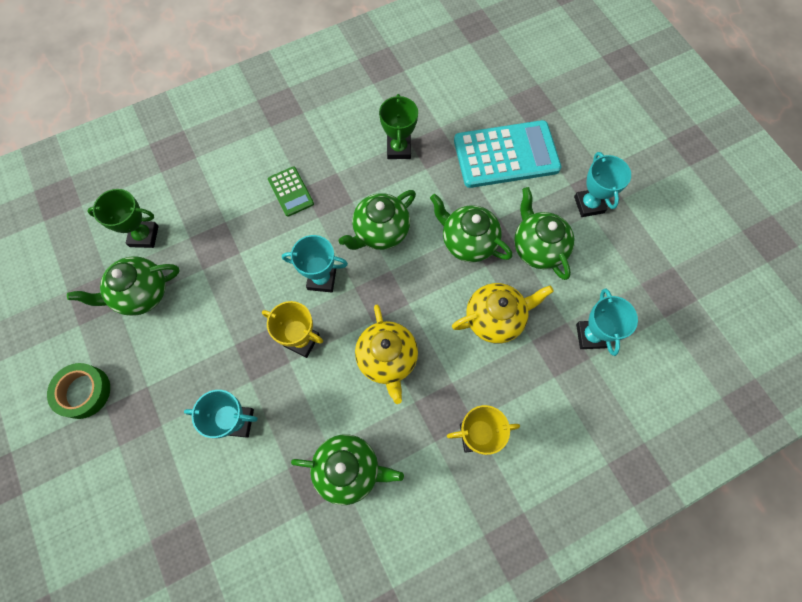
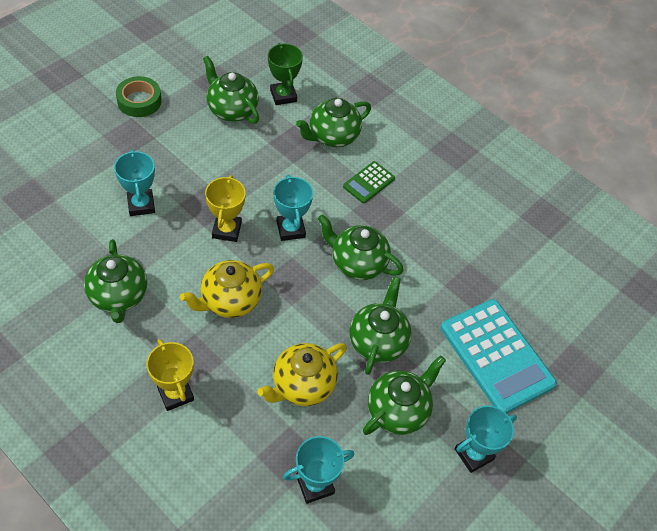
camera: 65 degrees right, 15 degrees down
green trophy [379,94,418,159] -> none
yellow teapot [452,283,554,343] -> yellow teapot turned 90 degrees clockwise [257,343,347,406]
none -> green teapot [296,98,371,147]

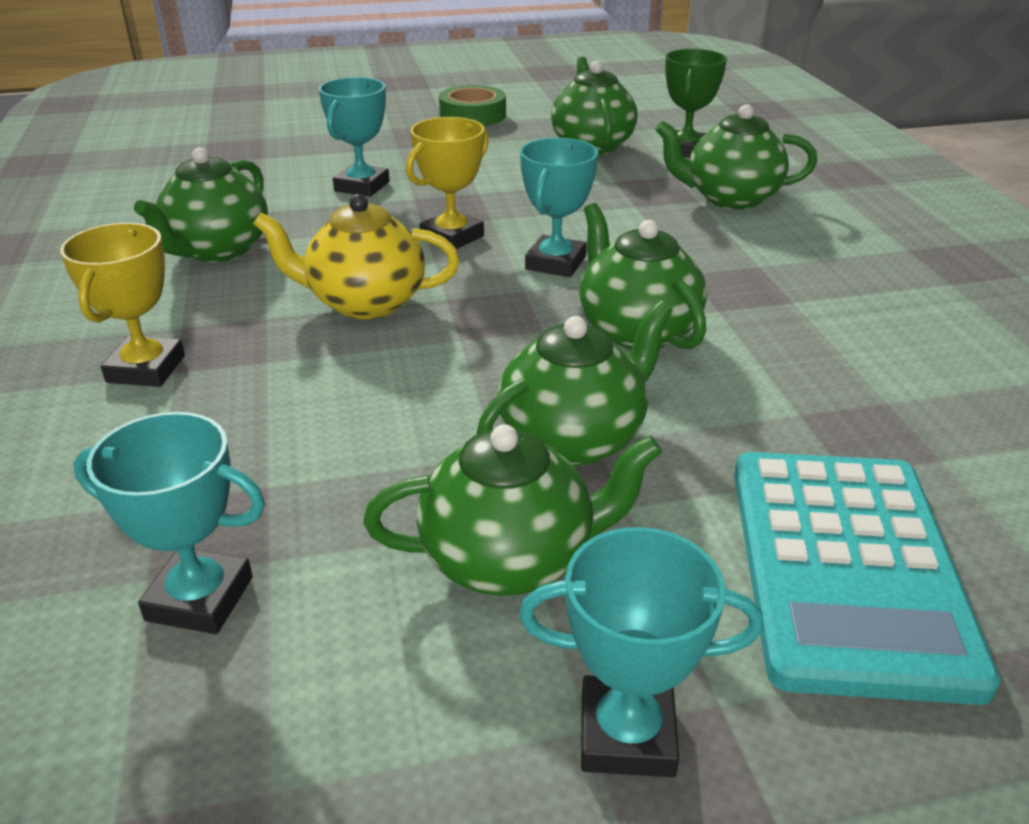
camera: 40 degrees right, 20 degrees down
yellow teapot [257,343,347,406] -> none
green calculator [343,161,395,203] -> none

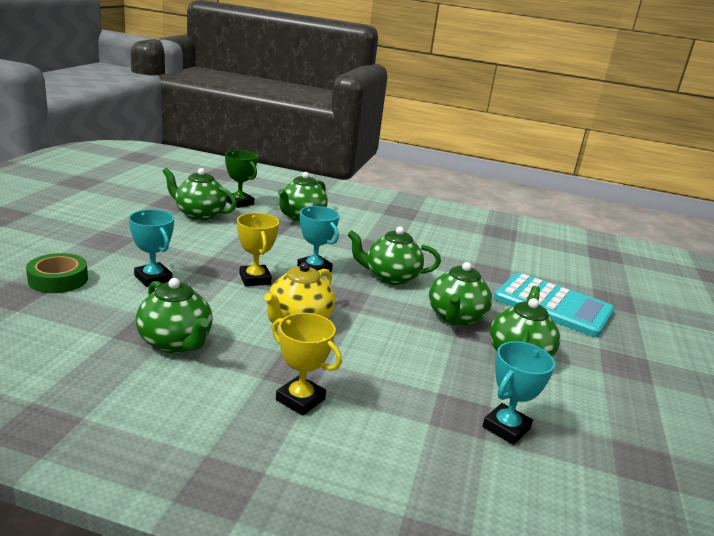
camera: 65 degrees left, 10 degrees down
green tape [439,85,506,126] -> green tape moved to [26,253,88,293]
green teapot [477,300,673,467] -> green teapot turned 150 degrees counterclockwise [429,262,492,326]
turquoise trophy [519,527,763,777] -> none

